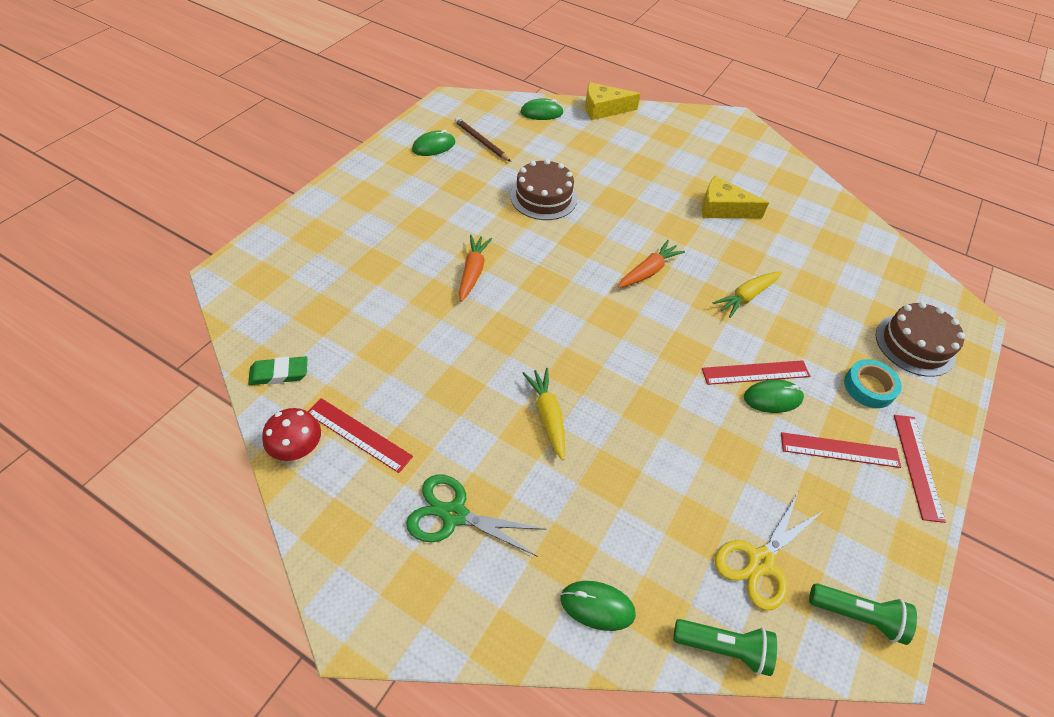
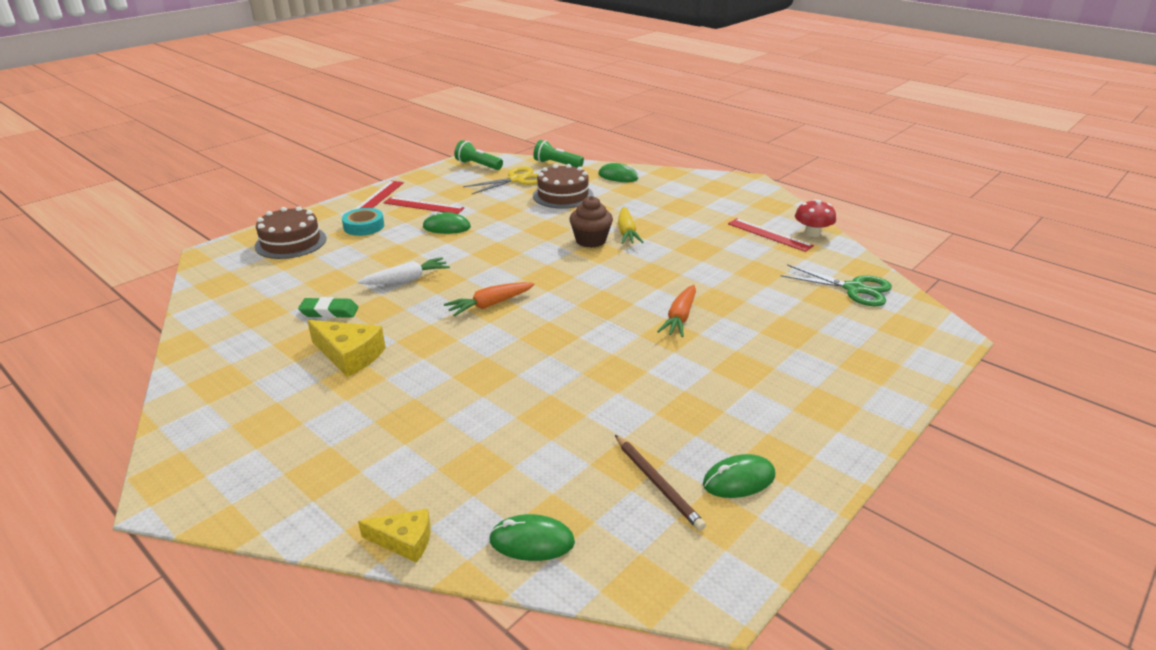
camera: 165 degrees left, 20 degrees down
green eraser [248,356,307,385] -> green eraser moved to [298,297,359,318]
green scissors [406,475,547,557] -> green scissors moved to [781,264,892,306]
brown cake [510,159,577,220] -> brown cake moved to [533,164,594,209]
yellow cheese [585,82,641,120] -> yellow cheese [358,509,431,563], size x0.65
red ruler [702,360,810,385] -> none
yellow carrot [713,271,782,318] -> white carrot [357,257,450,285]
none -> brown cupcake [569,196,613,248]

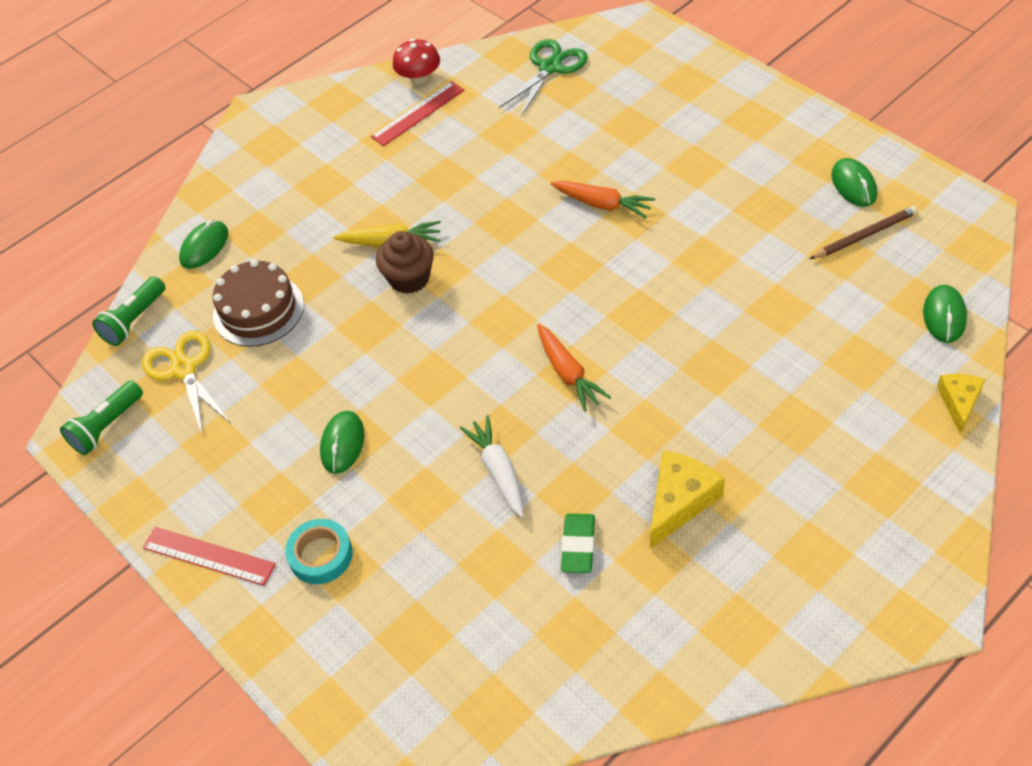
camera: 80 degrees left, 20 degrees up
brown cake [255,206,326,259] -> none
red ruler [383,197,464,214] -> none

